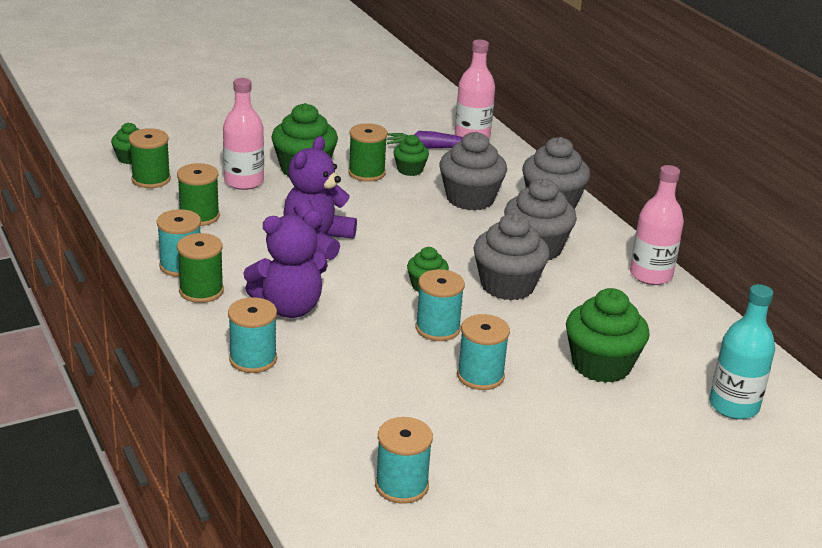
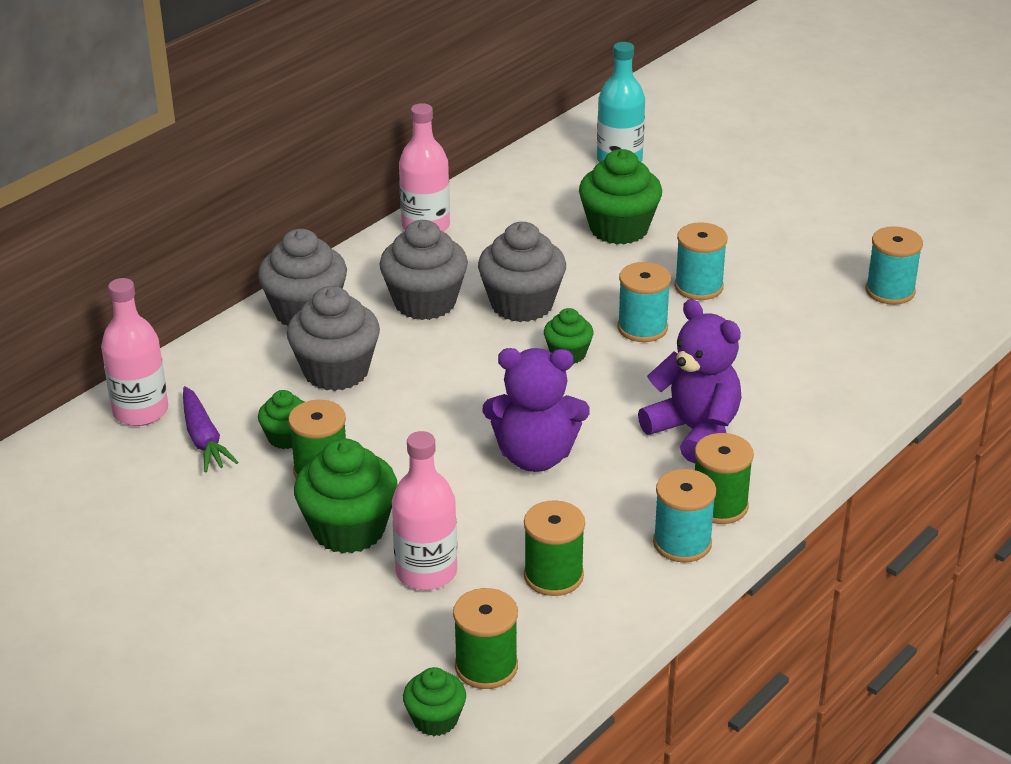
camera: 110 degrees left, 5 degrees up
turquoise spool [228,297,277,373] -> none

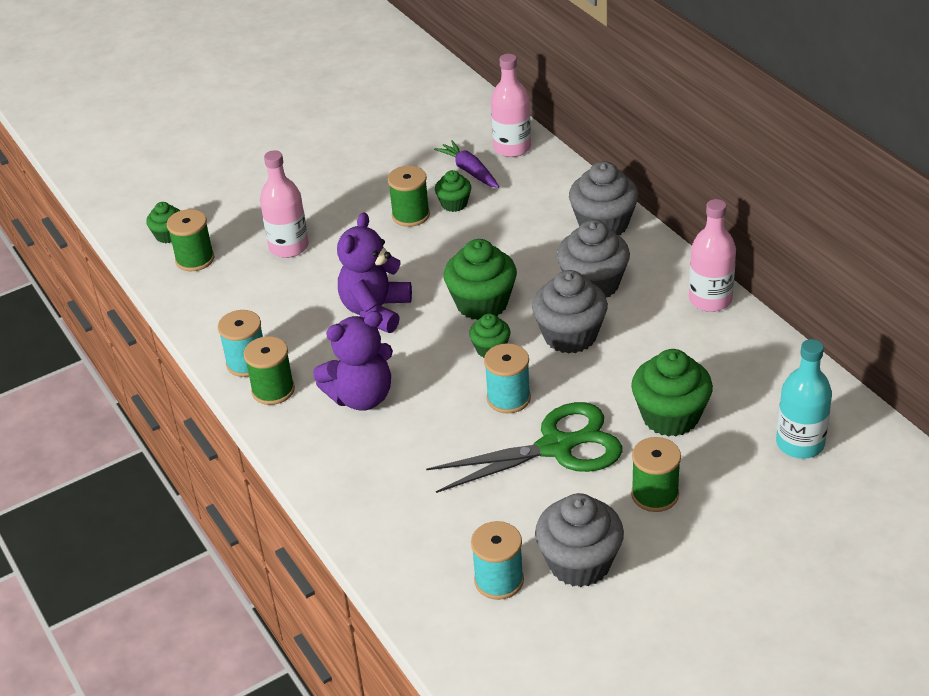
camera: 110 degrees right, 5 degrees up
purple carrot [183,386,239,472] -> purple carrot turned 60 degrees clockwise [434,140,499,188]
grey cupcake [287,286,380,391] -> grey cupcake moved to [535,493,624,587]
green cupcake [294,438,398,554] -> green cupcake moved to [444,239,517,320]
green spool [524,500,585,596] -> green spool moved to [631,437,681,512]
turquoise spool [674,222,728,300] -> green scissors [426,402,622,493]

